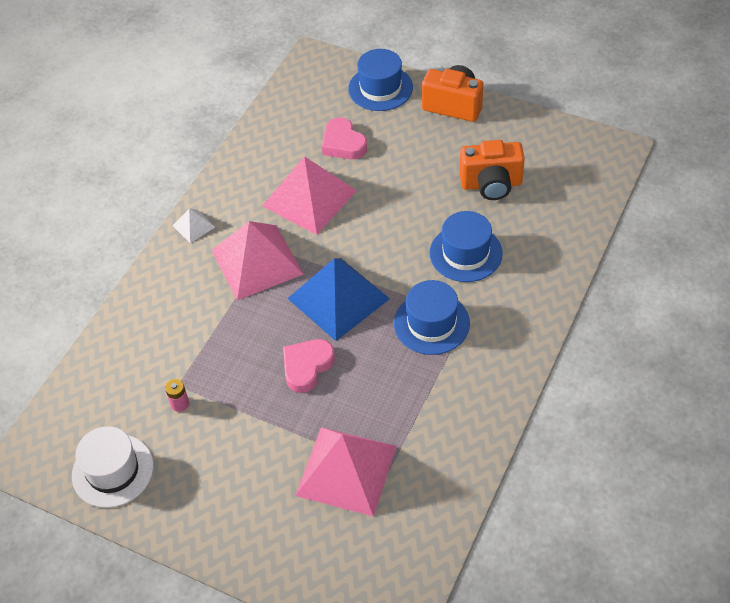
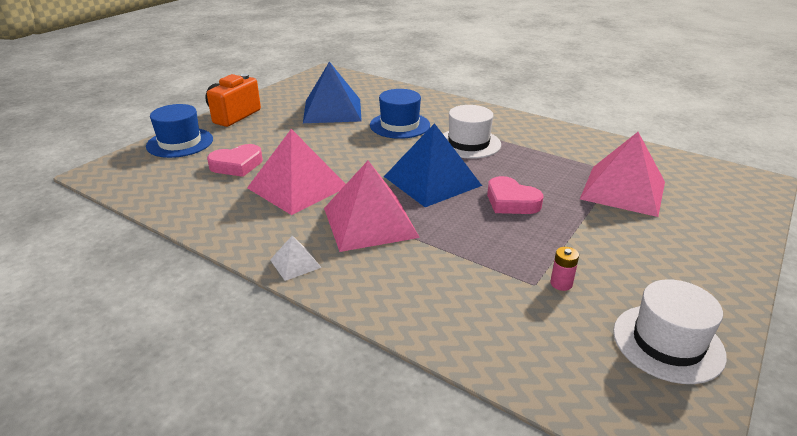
camera: 85 degrees left, 20 degrees down
blue hat [394,280,470,355] -> white hat [443,105,501,159]
orange camera [460,140,525,200] -> blue pyramid [303,62,362,123]

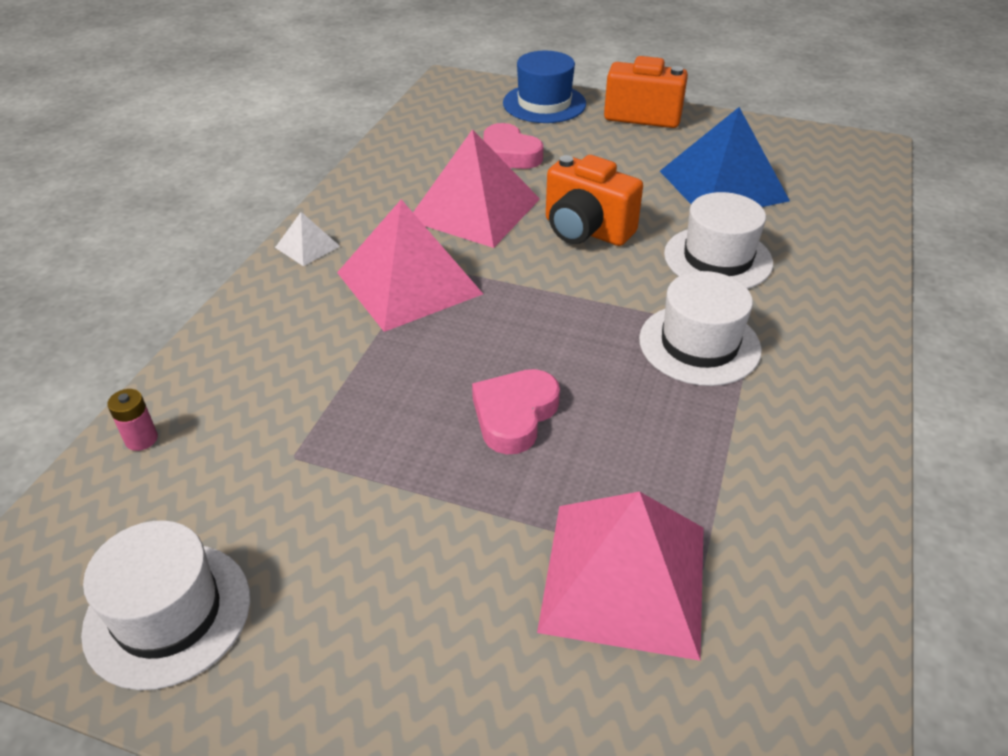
camera: 75 degrees right, 10 degrees up
blue hat [370,89,430,139] -> white hat [664,192,773,289]
blue pyramid [384,123,482,207] -> none
pink battery [550,247,579,291] -> pink battery moved to [107,389,158,451]
none -> orange camera [546,155,643,246]

